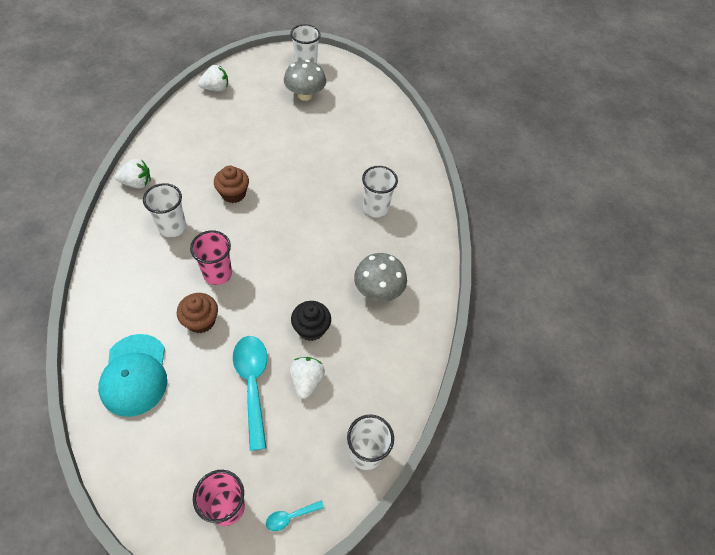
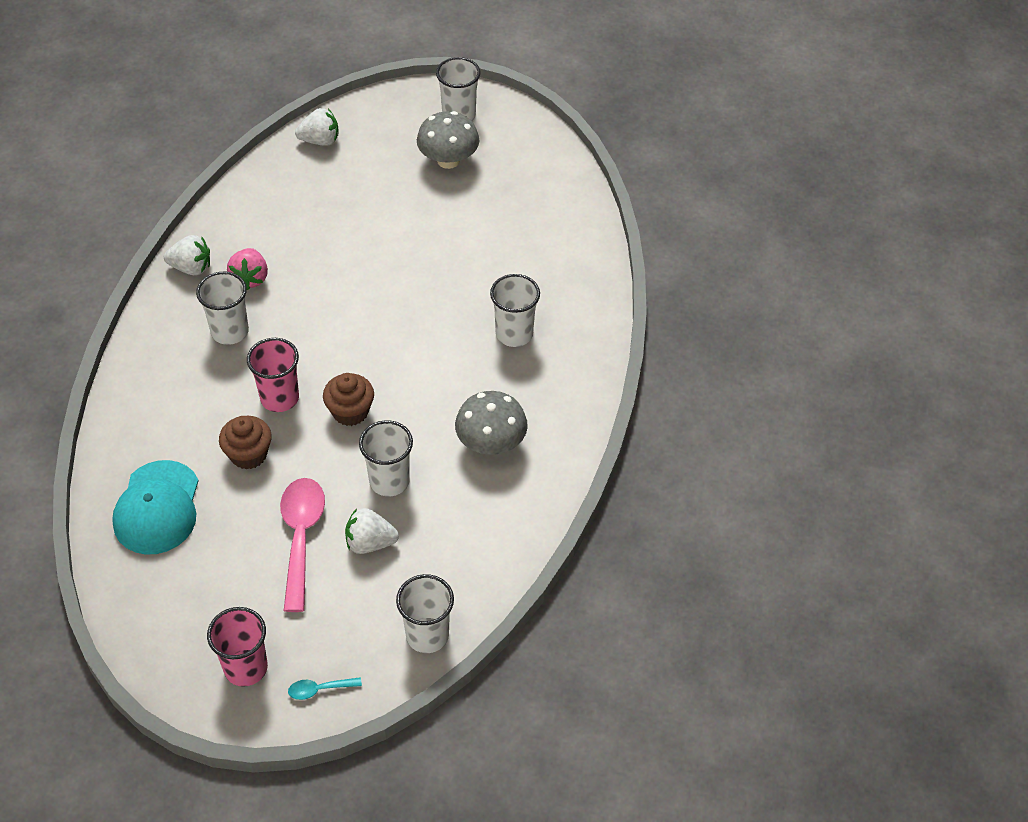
camera: 15 degrees right, 5 degrees down
brown cupcake [214,166,249,203] -> brown cupcake moved to [323,373,374,426]
turquoise spoon [233,336,267,451] -> pink spoon [280,478,325,612]
white strawberry [290,357,325,399] -> white strawberry turned 105 degrees counterclockwise [345,508,399,554]
black cupcake [291,301,331,341] -> white cup [359,420,413,496]
none -> pink strawberry [227,248,268,290]

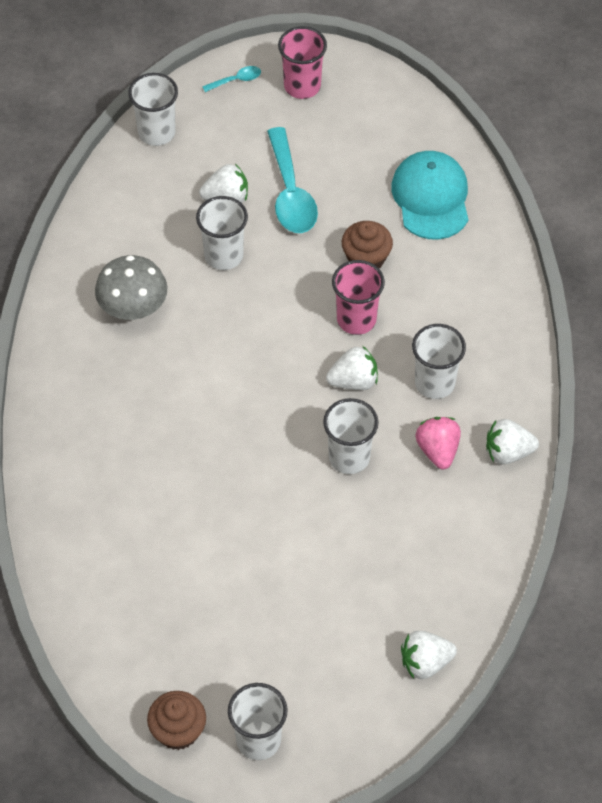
camera: 170 degrees right, 5 degrees up
pink spoon [280,478,325,612] -> turquoise spoon [267,127,318,233]
brown cupcake [323,373,374,426] -> brown cupcake moved to [147,691,206,750]
grey mushroom [417,111,480,169] -> none
white cup [490,274,540,347] -> white cup moved to [323,398,379,474]
none -> white strawberry [326,346,378,390]

